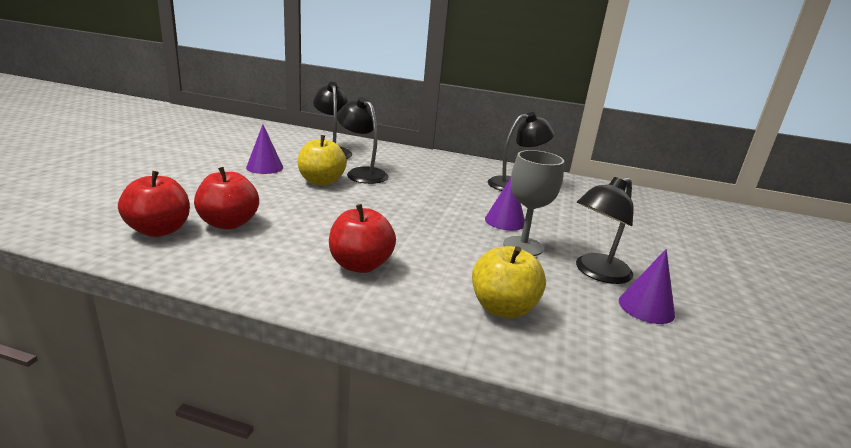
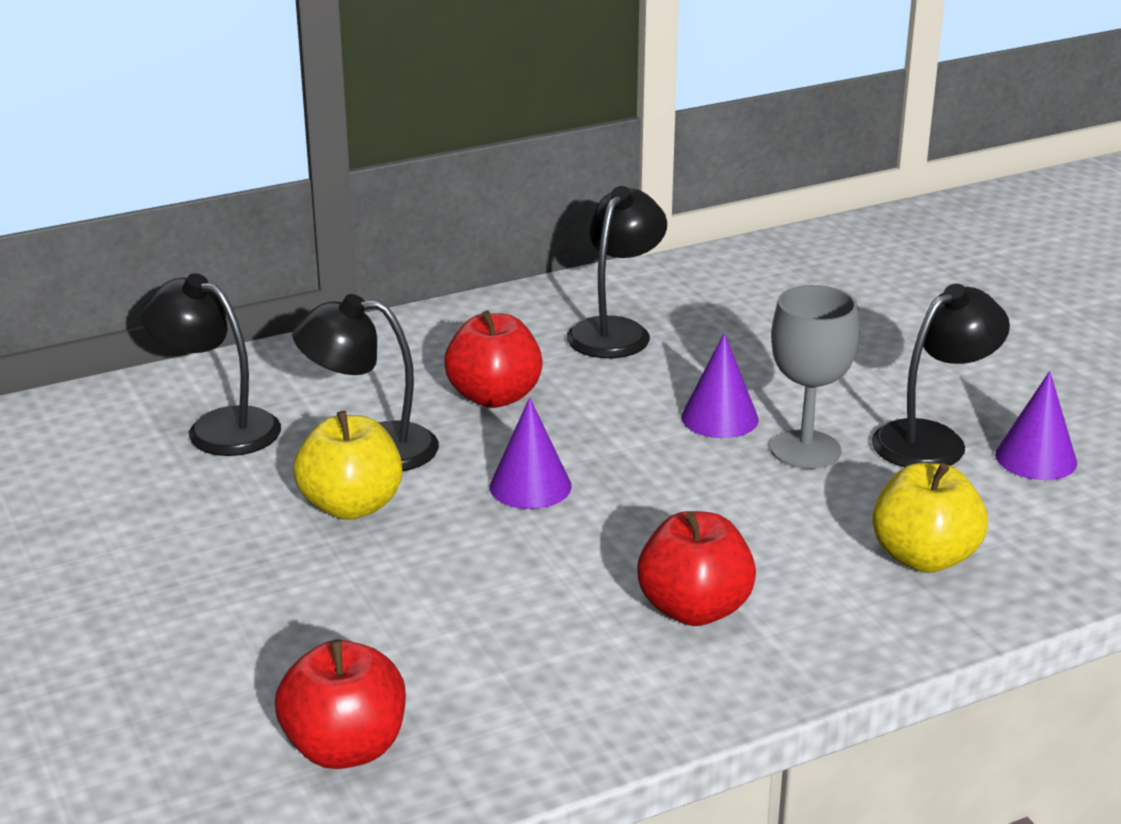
camera: 40 degrees left, 5 degrees up
red apple [194,167,259,229] -> red apple moved to [444,310,543,408]
purple cone [246,124,283,174] -> purple cone moved to [490,397,572,509]
black lamp [576,177,634,284] -> black lamp turned 135 degrees counterclockwise [872,284,1010,467]

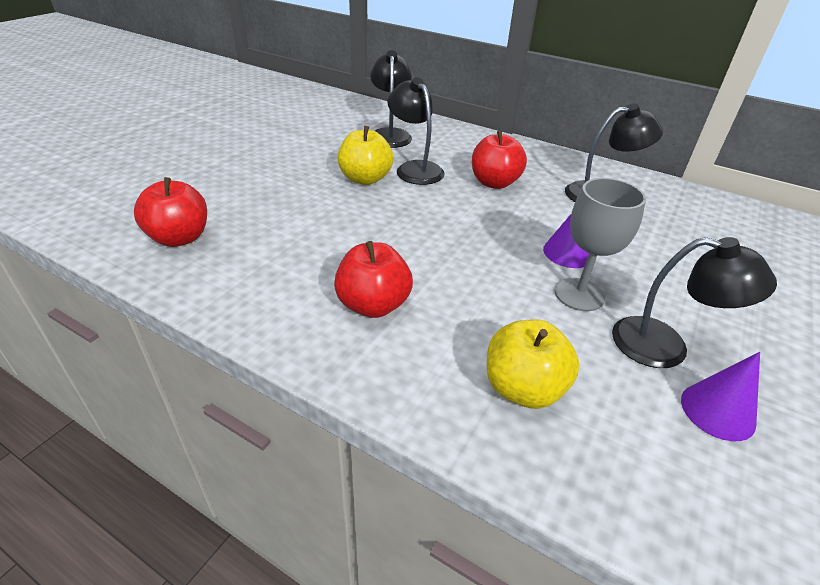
camera: 55 degrees right, 10 degrees up
purple cone [490,397,572,509] -> none

